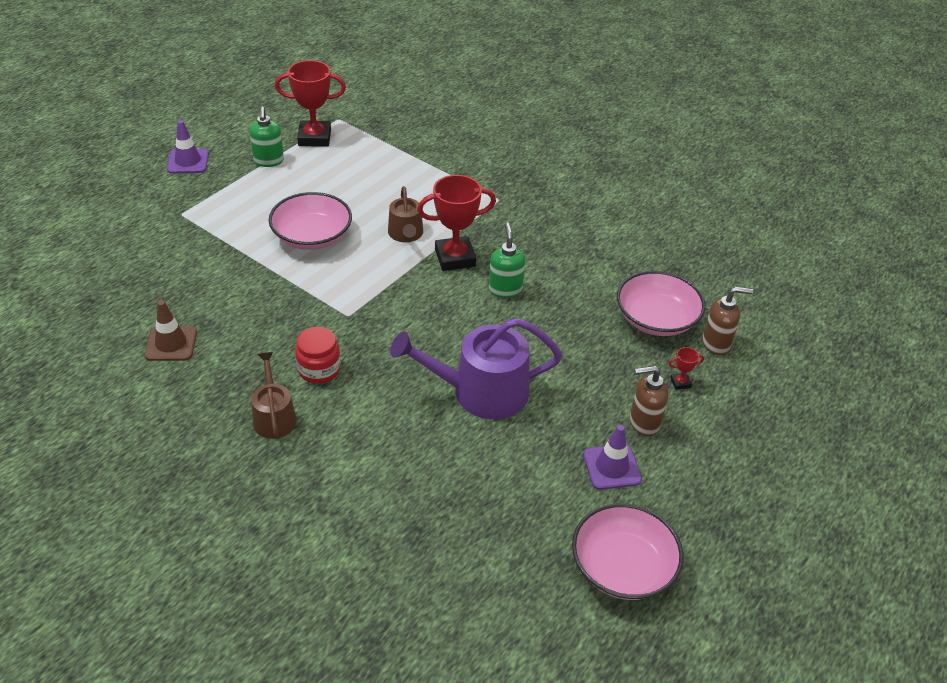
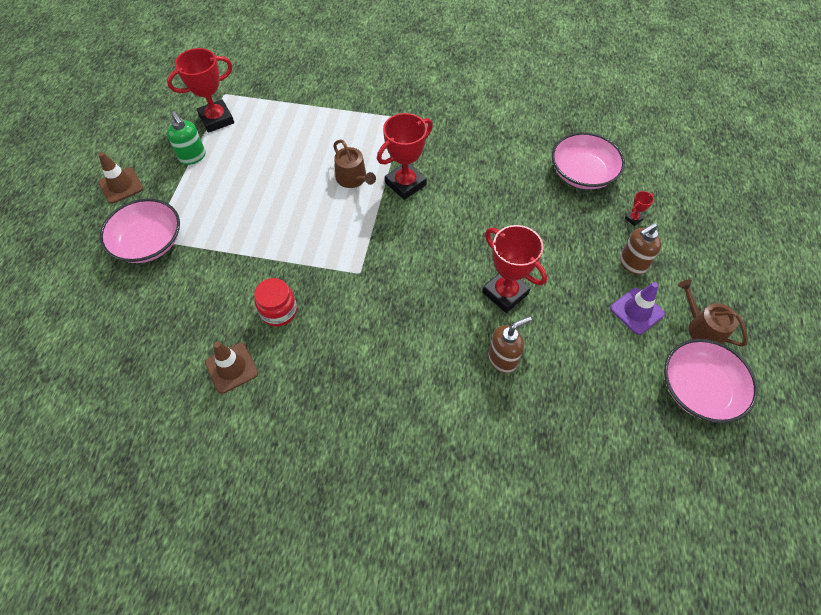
camera: 25 degrees left, 15 degrees up
purple traffic cone [167,120,209,174] -> brown traffic cone [98,152,143,204]
brown watering can [251,352,296,439] -> brown watering can moved to [678,280,748,347]
pink bowl [268,192,352,250] -> pink bowl moved to [100,199,180,263]
red jar [295,327,341,384] -> red jar moved to [254,278,297,327]
purple watering can [390,318,562,419] -> red trophy [482,225,547,313]
green soap dispenser [489,223,525,298] -> none
brown soap dispenser [702,287,753,355] -> brown soap dispenser moved to [488,316,532,373]

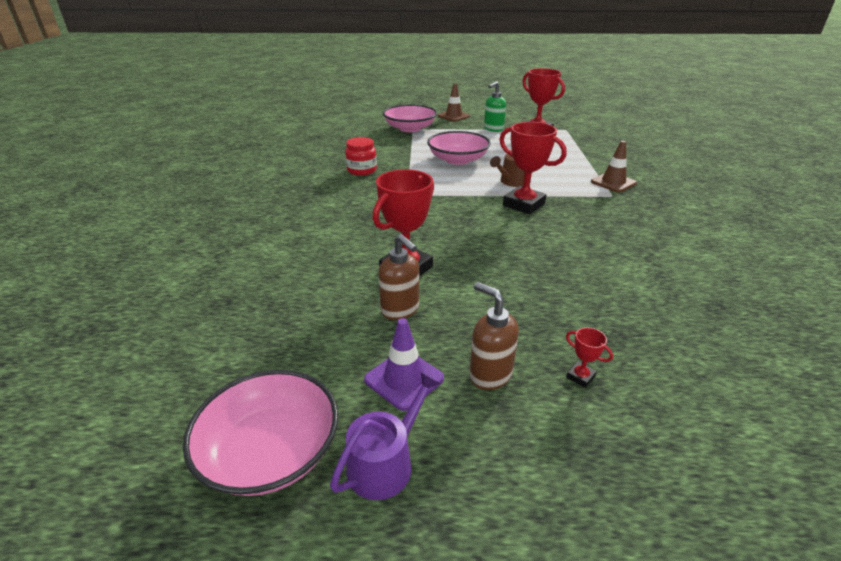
camera: 80 degrees right, 25 degrees down
brown traffic cone [205,342,258,394] -> brown traffic cone moved to [591,141,637,192]
brown soap dispenser [488,316,532,373] -> brown soap dispenser moved to [378,234,419,320]
pink bowl [552,132,625,189] -> pink bowl moved to [427,131,491,165]
brown watering can [678,280,748,347] -> purple watering can [330,372,440,500]

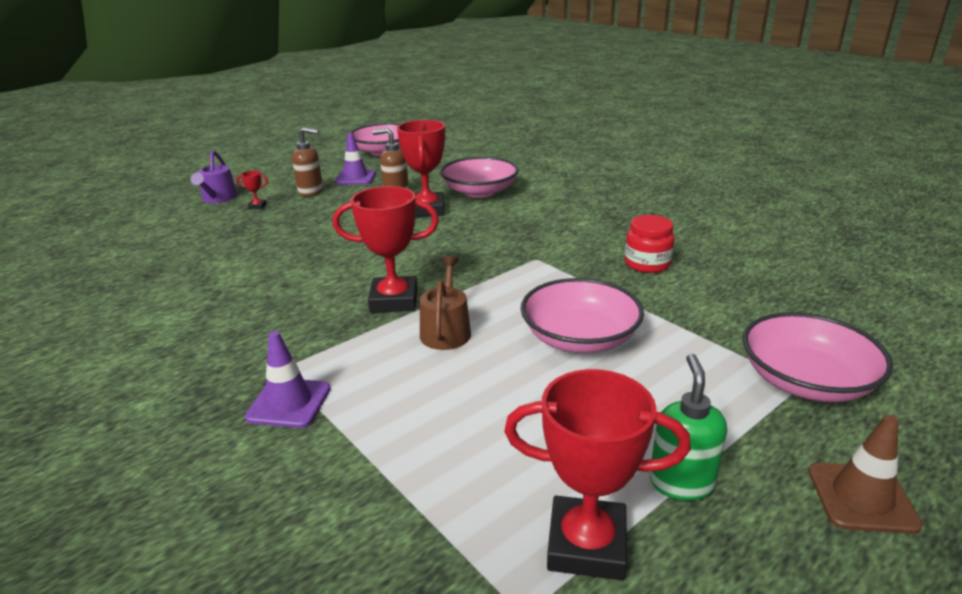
camera: 140 degrees right, 5 degrees down
purple watering can [330,372,440,500] -> purple watering can moved to [191,150,238,203]
brown traffic cone [591,141,637,192] -> purple traffic cone [245,331,331,428]
none -> pink bowl [440,157,519,198]

